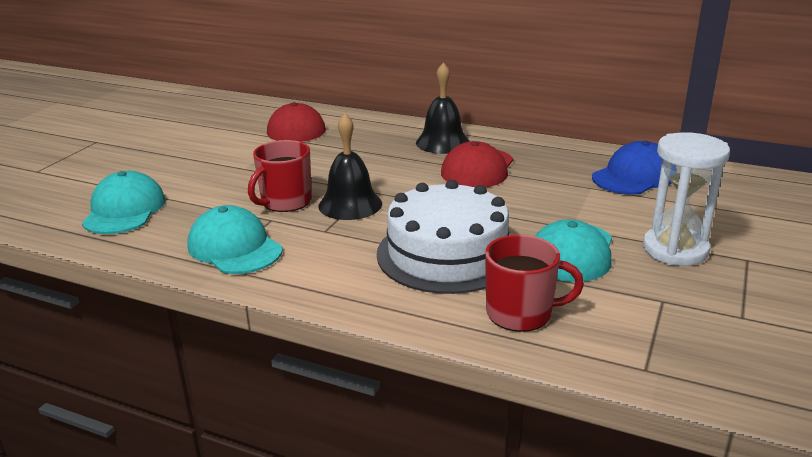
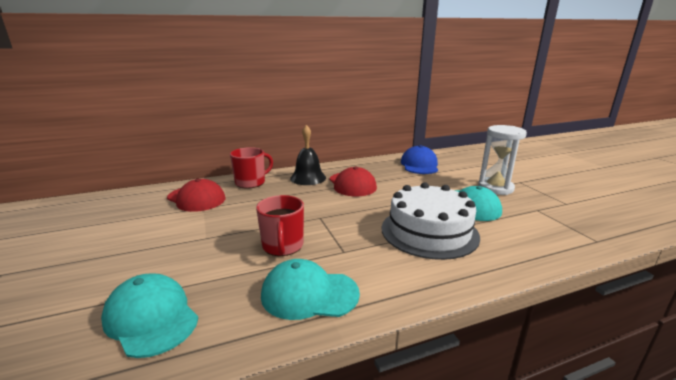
camera: 45 degrees left, 5 degrees down
black bell [318,114,382,220] -> none
red mug [485,235,584,332] -> red mug moved to [230,147,273,188]

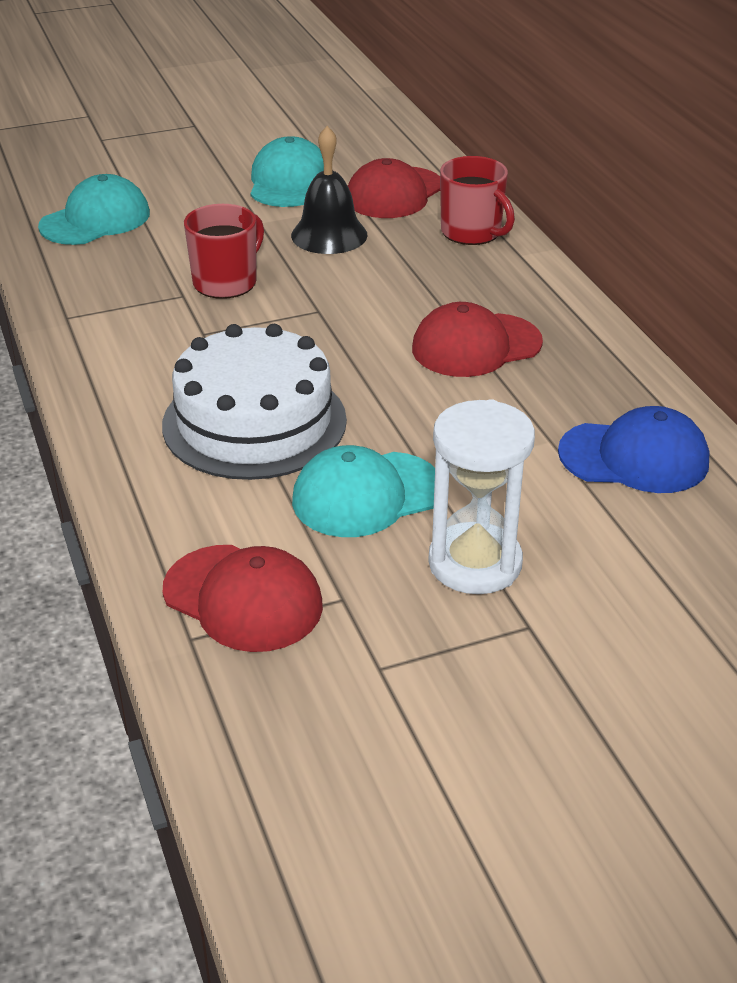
camera: 90 degrees right, 15 degrees up
red mug [256,195,304,256] -> red mug turned 135 degrees clockwise [184,204,264,299]
turquoise cap [261,259,360,320] -> turquoise cap moved to [250,136,324,207]
black bell [290,125,326,185] -> black bell moved to [291,126,368,254]
none -> red cap [163,545,323,652]

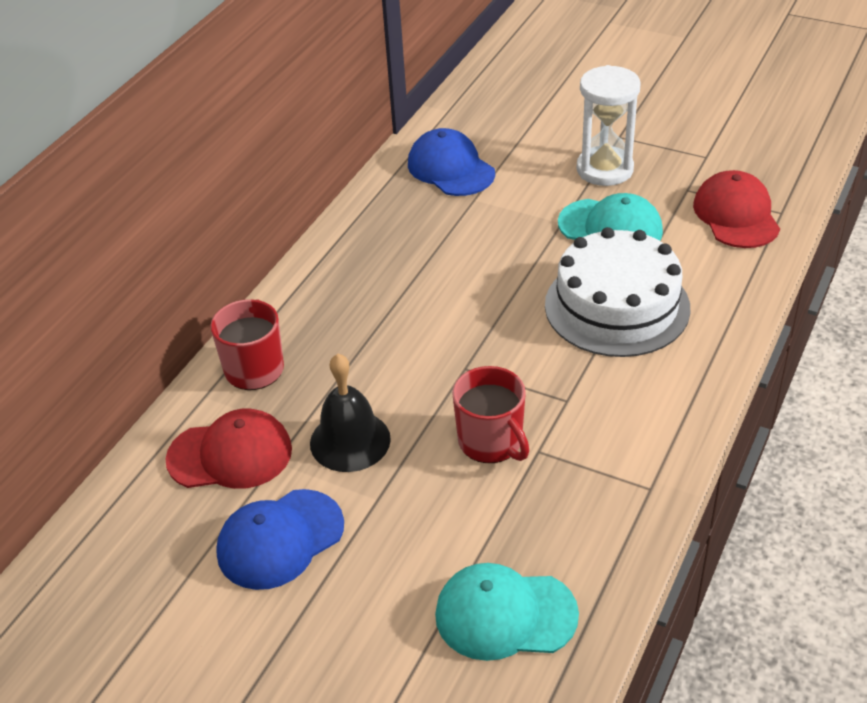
camera: 130 degrees left, 5 degrees up
red mug [184,204,264,299] -> red mug turned 120 degrees counterclockwise [452,366,530,463]
turquoise cap [250,136,324,207] -> blue cap [216,489,344,590]
red cap [412,302,543,377] -> none

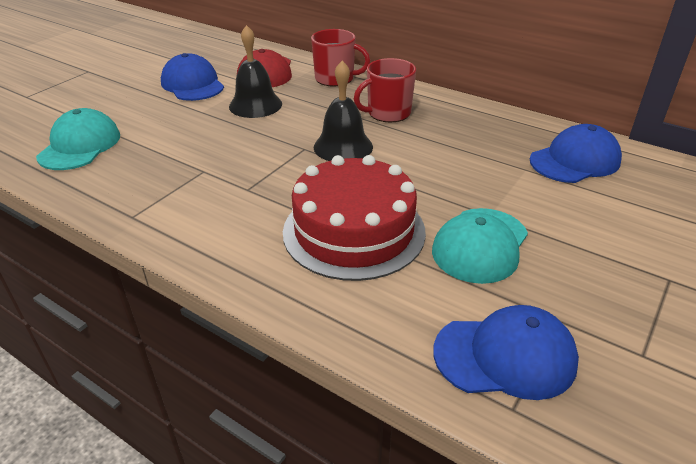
camera: 95 degrees right, 5 degrees down
red mug [452,366,530,463] -> red mug moved to [354,58,416,122]
white cake [545,227,691,357] -> red cake [283,155,426,281]
white hourglass [576,65,641,186] -> none
red cap [693,170,780,248] -> blue cap [433,305,579,400]
none -> black bell [314,61,373,161]

